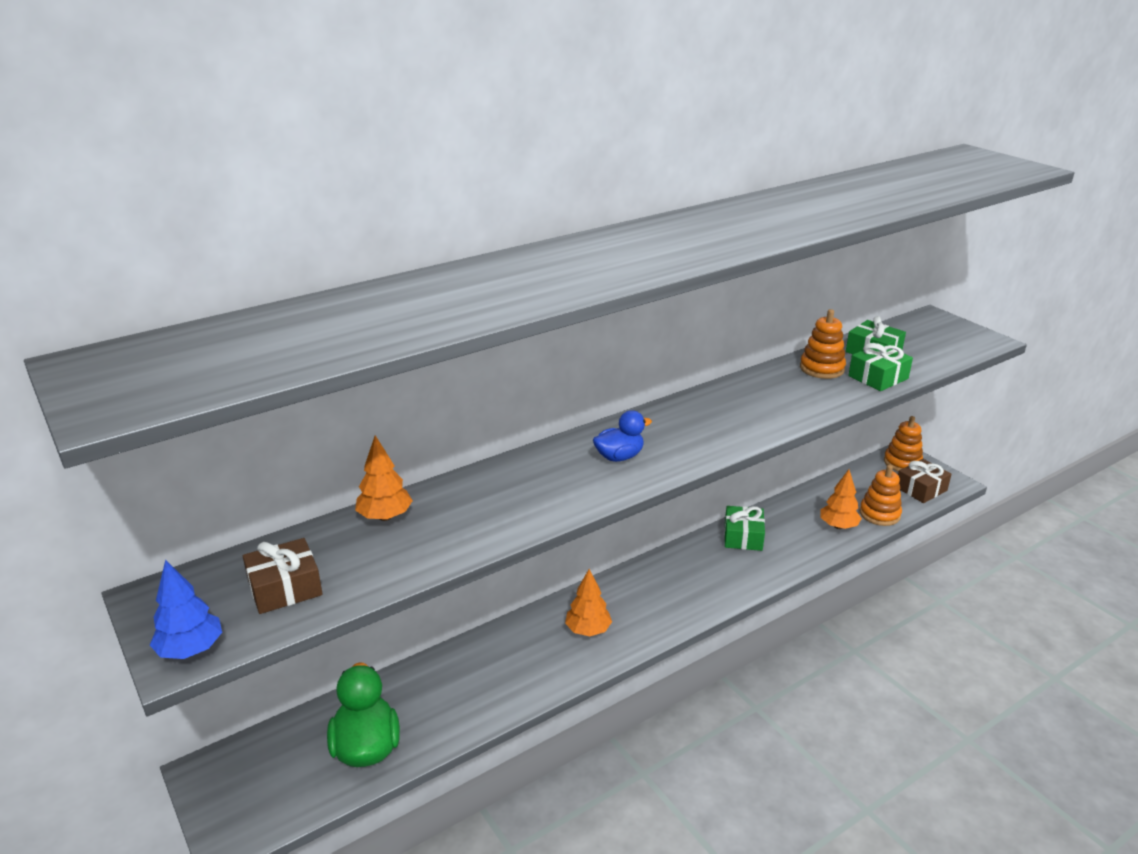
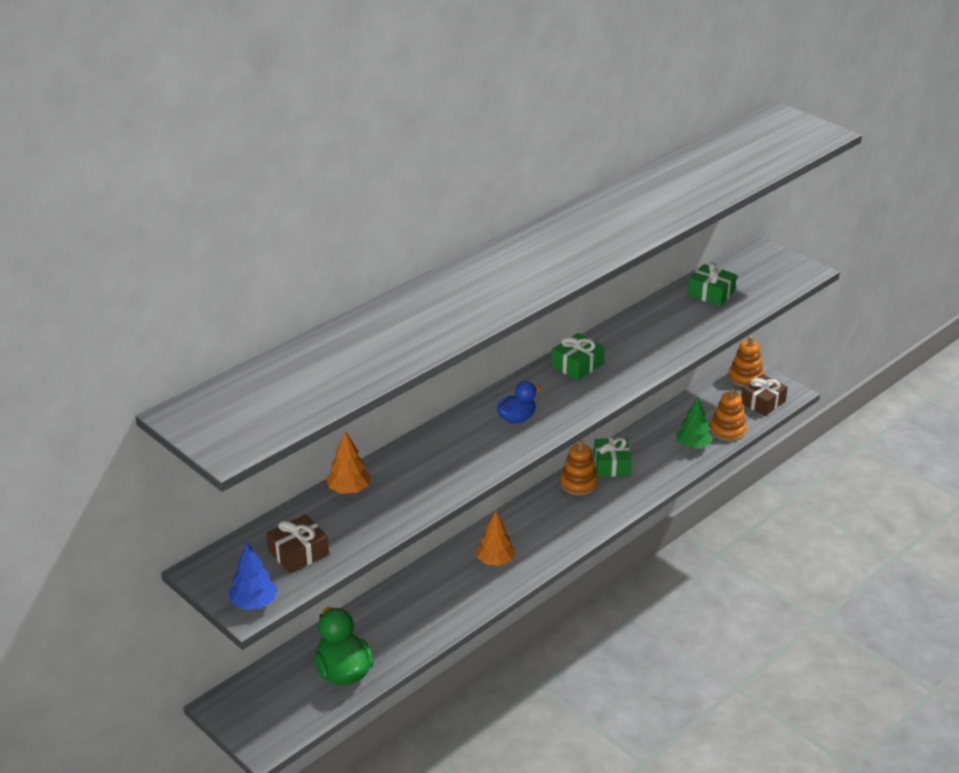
camera: 10 degrees left, 5 degrees up
orange stacking toy [800,309,846,379] -> orange stacking toy moved to [560,440,598,496]
orange tree [820,469,862,529] -> green tree [676,397,712,449]
green gift [848,343,913,391] -> green gift moved to [551,333,605,380]

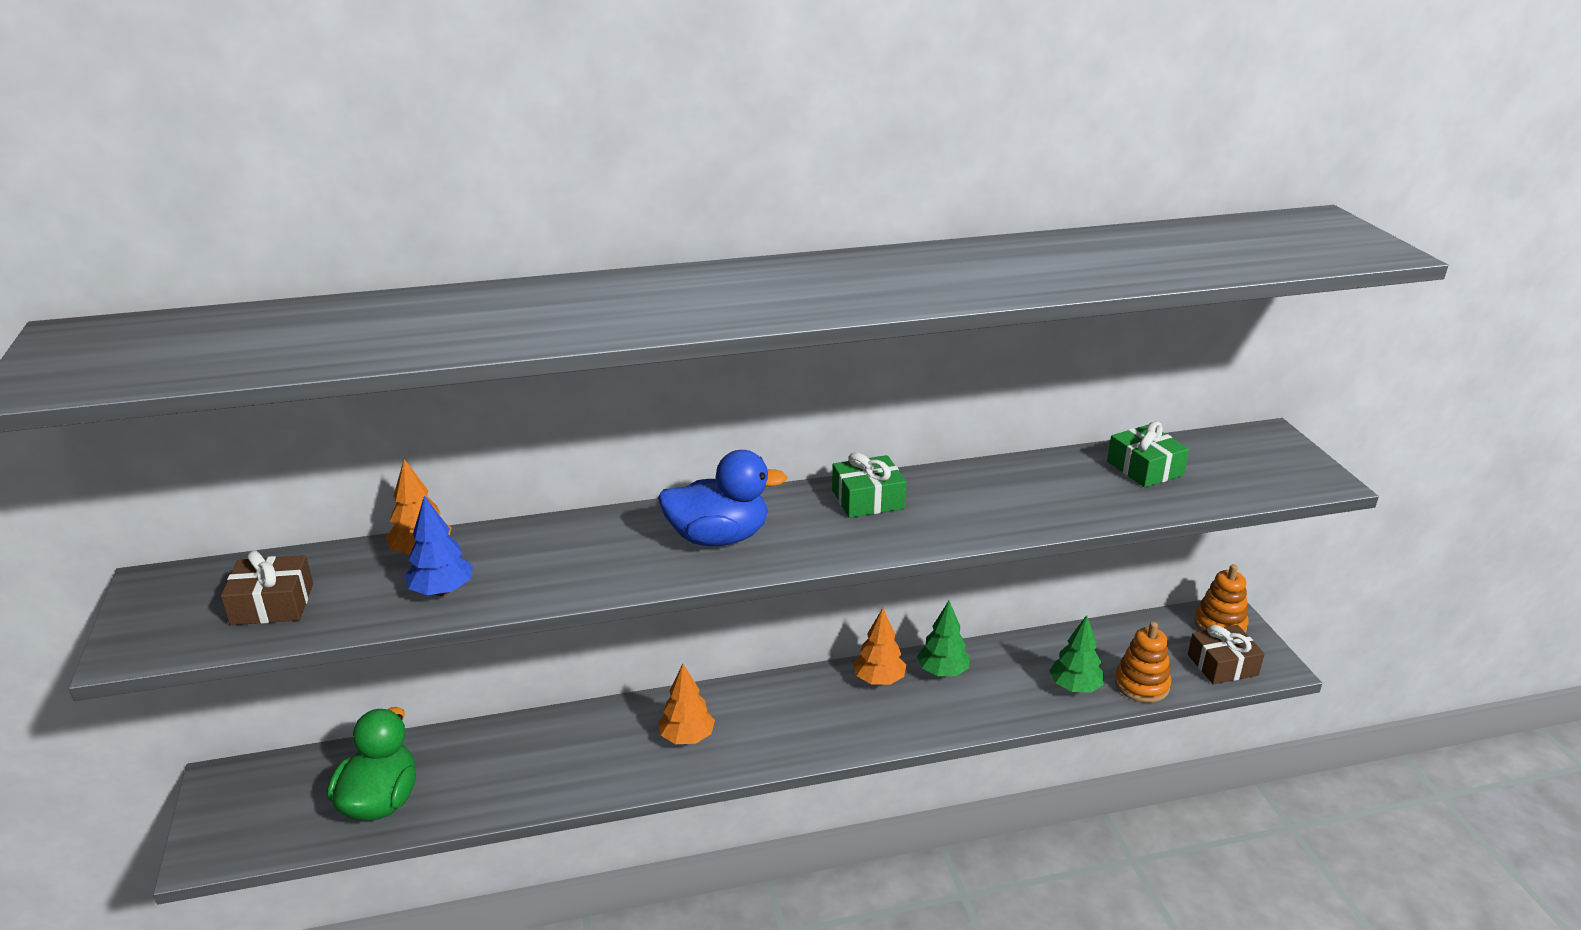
camera: 30 degrees right, 5 degrees down
blue tree [229,543,277,610] -> blue tree moved to [404,496,473,596]
blue duck [496,381,541,424] -> blue duck [658,450,787,546], size x1.63
orange stacking toy [560,440,598,496] -> orange tree [853,608,906,685]
green gift [594,438,631,477] -> green tree [917,601,970,676]

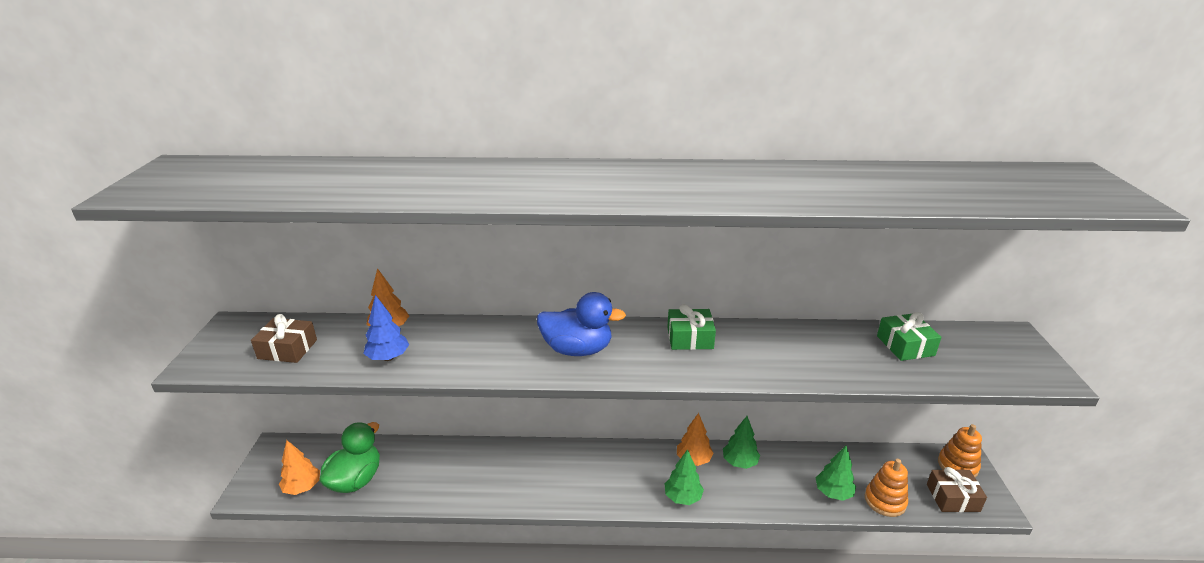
camera: 15 degrees right, 0 degrees up
orange tree [658,664,715,744] -> orange tree moved to [279,440,320,495]
none -> green tree [665,449,704,505]

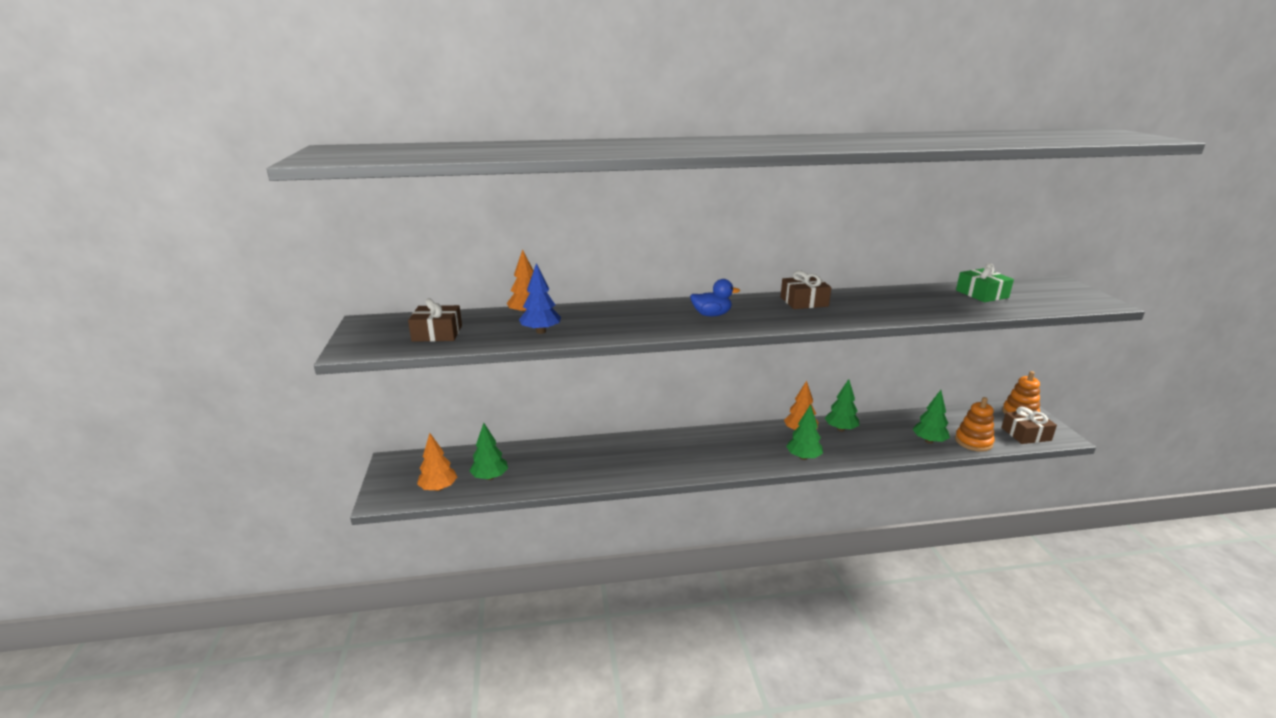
camera: 10 degrees left, 5 degrees down
green duck [320,422,380,493] -> green tree [469,423,508,480]
blue duck [537,292,626,356] -> blue duck [690,279,740,316], size x0.61
green gift [667,304,716,350] -> brown gift [780,270,831,309]

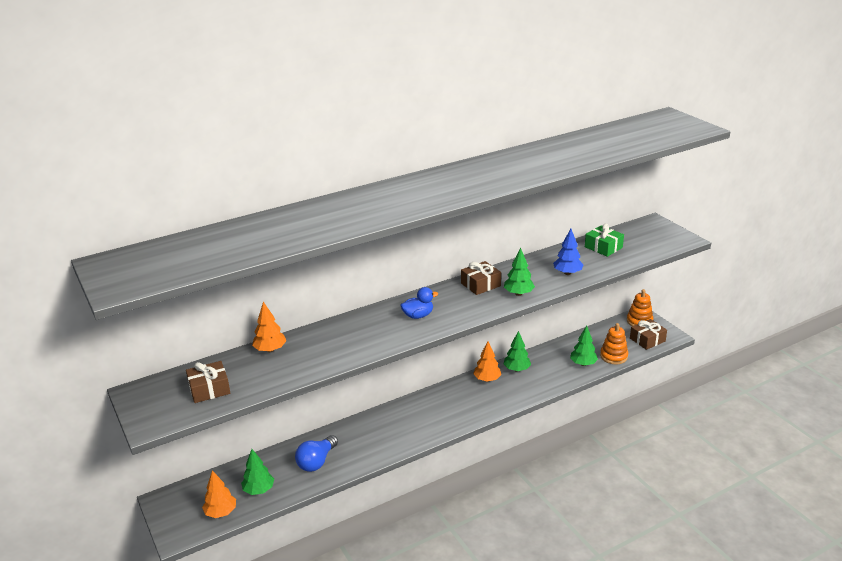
camera: 20 degrees left, 5 degrees up
blue tree [519,263,561,334] -> blue tree moved to [553,229,583,275]
green tree [786,404,823,460] -> green tree moved to [504,248,535,296]
none -> blue light bulb [295,435,338,472]

